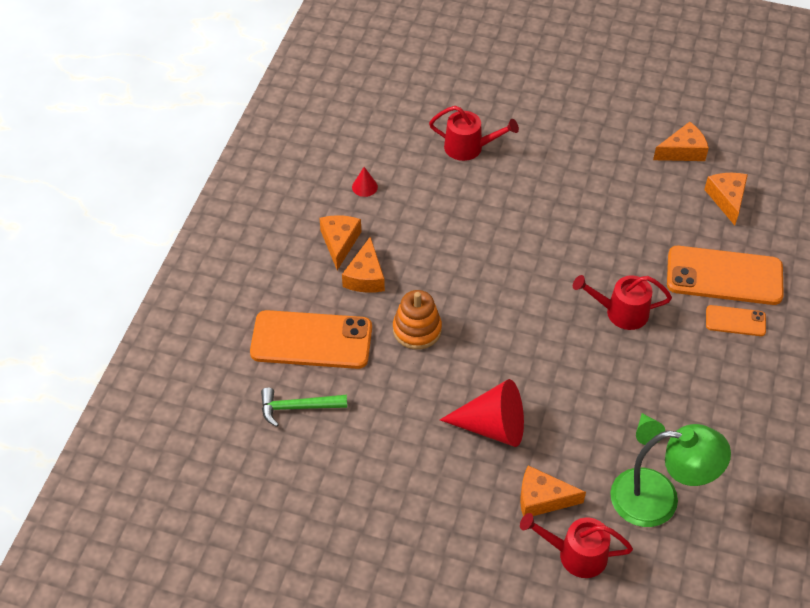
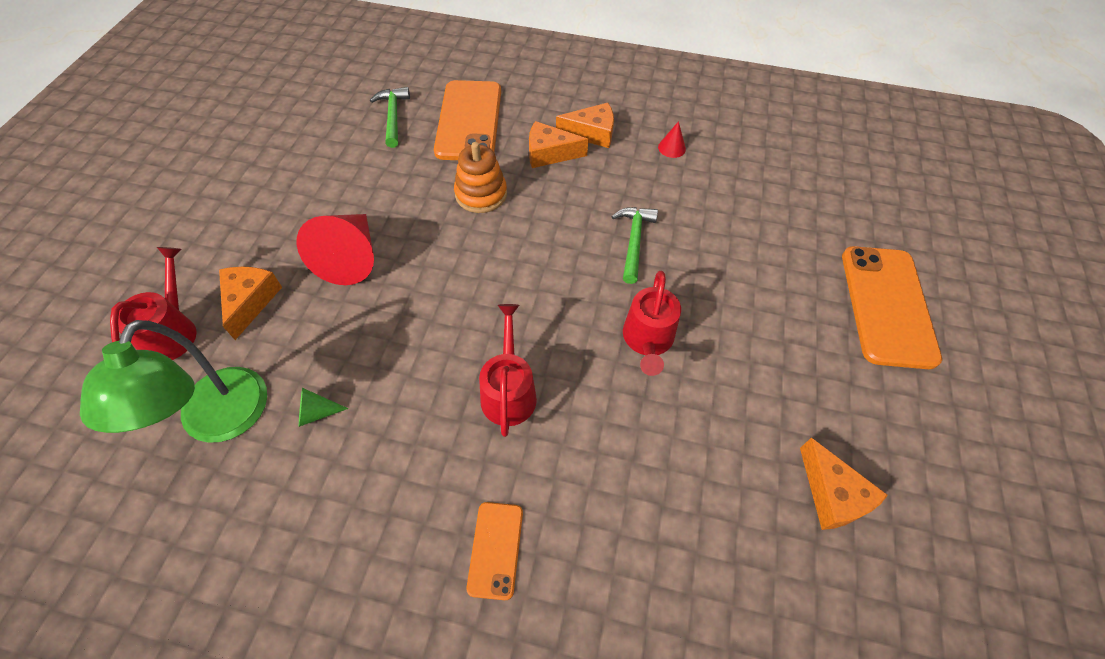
camera: 85 degrees right, 5 degrees up
red watering can [429,106,519,161] -> red watering can moved to [623,271,681,376]
orange phone [667,246,784,305] -> orange phone moved to [842,246,942,369]
orange cheese [704,173,748,225] -> none
none -> green hammer [611,207,658,284]

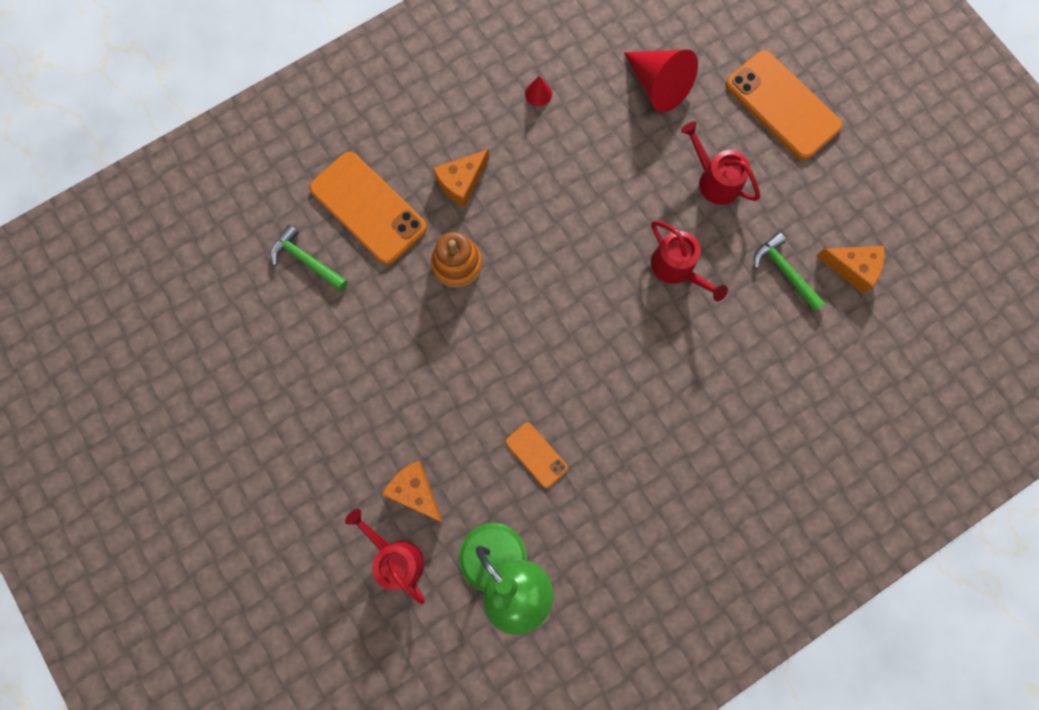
camera: 45 degrees left, 20 degrees up
red cone [297,214,374,285] -> red cone moved to [624,50,698,112]
green cone [299,388,348,427] -> none
orange phone [466,502,523,600] -> orange phone moved to [506,422,568,488]
red watering can [479,304,537,437] -> red watering can moved to [681,121,760,205]
orange cheese [556,103,614,148] -> none
green hammer [611,207,658,284] -> green hammer moved to [754,232,825,312]

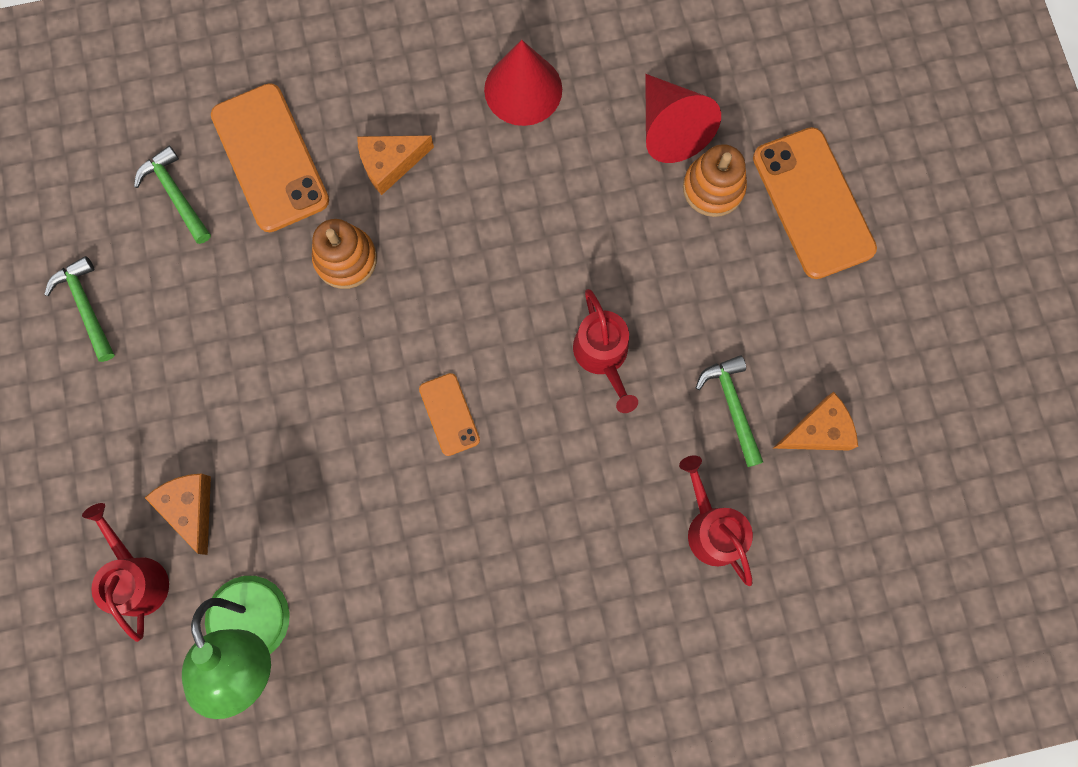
camera: 20 degrees right, 0 degrees up
orange phone [506,422,568,488] -> orange phone moved to [419,373,480,456]
red cone [525,76,552,106] -> red cone [484,40,562,126], size x2.25
red watering can [681,121,760,205] -> red watering can moved to [679,455,753,586]
orange cheese [816,246,885,293] -> orange cheese turned 60 degrees counterclockwise [773,392,858,451]
none -> green hammer [44,256,115,362]
none -> orange stacking toy [683,144,747,217]

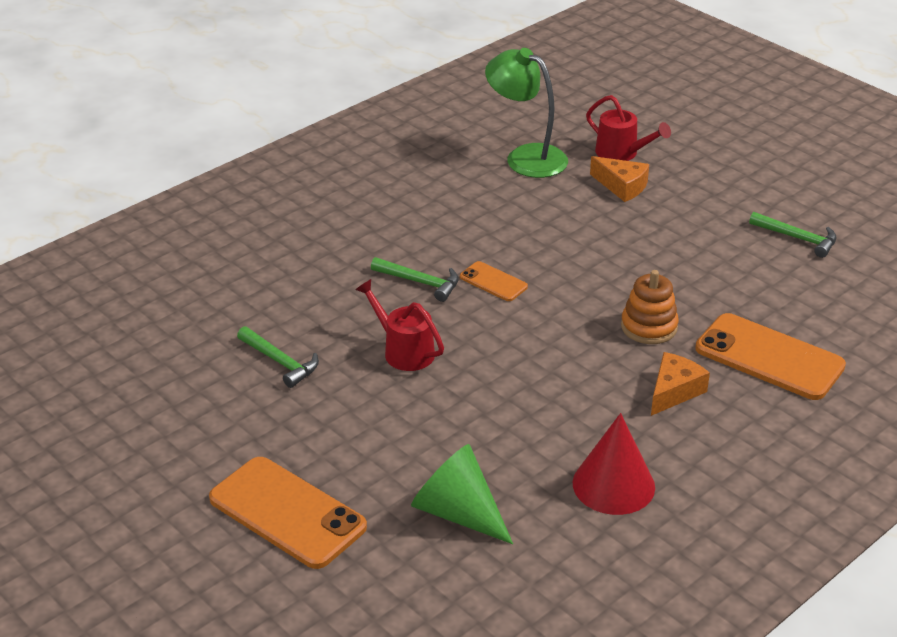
camera: 150 degrees right, 40 degrees down
green hammer [134,146,211,244] -> green hammer moved to [371,257,459,302]
red cone [645,74,721,163] -> green cone [411,444,513,544]
red watering can [679,455,753,586] -> none
orange stacking toy [683,144,747,217] -> none
orange cheese [773,392,858,451] -> none

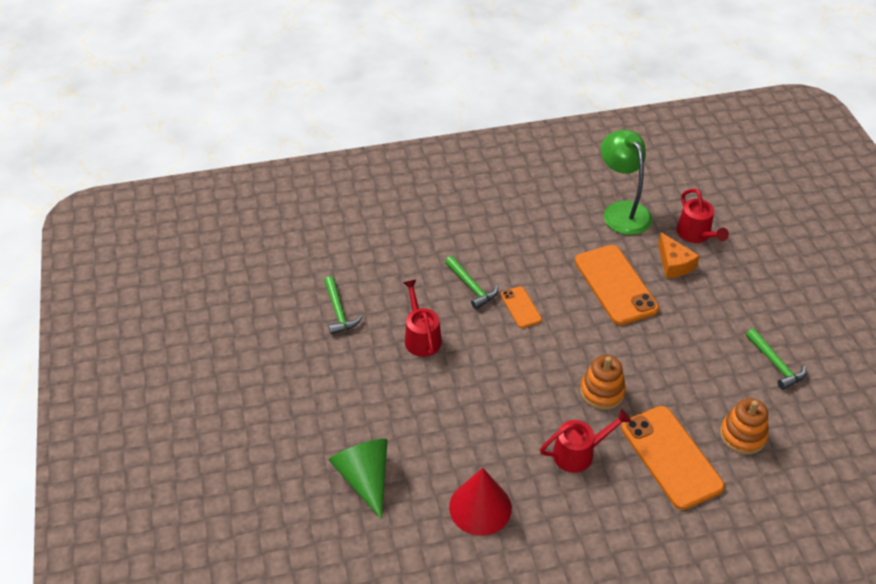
camera: 30 degrees right, 10 degrees up
orange phone [209,457,367,569] -> orange phone moved to [575,245,659,325]
orange cheese [651,352,710,416] -> red watering can [540,409,631,473]
none -> orange stacking toy [720,398,769,454]

